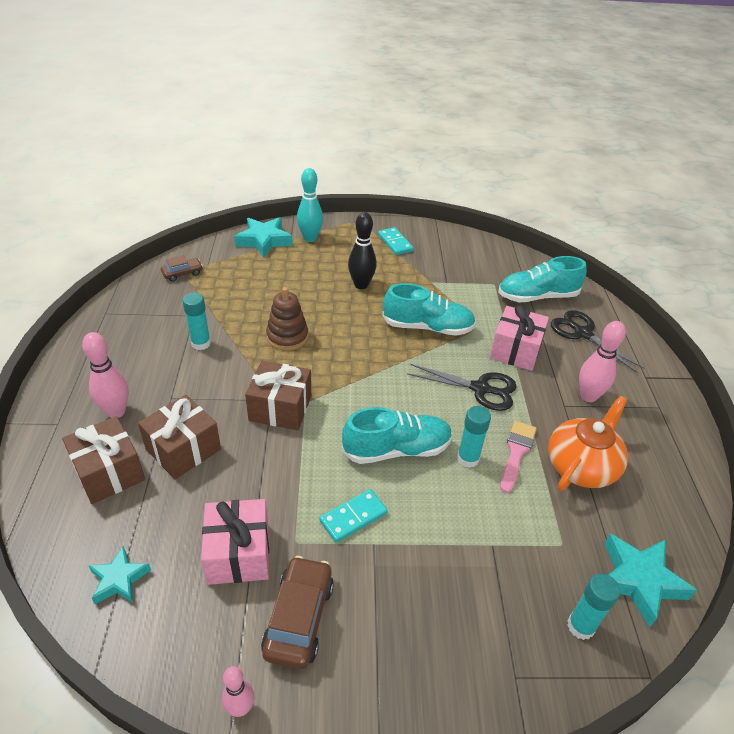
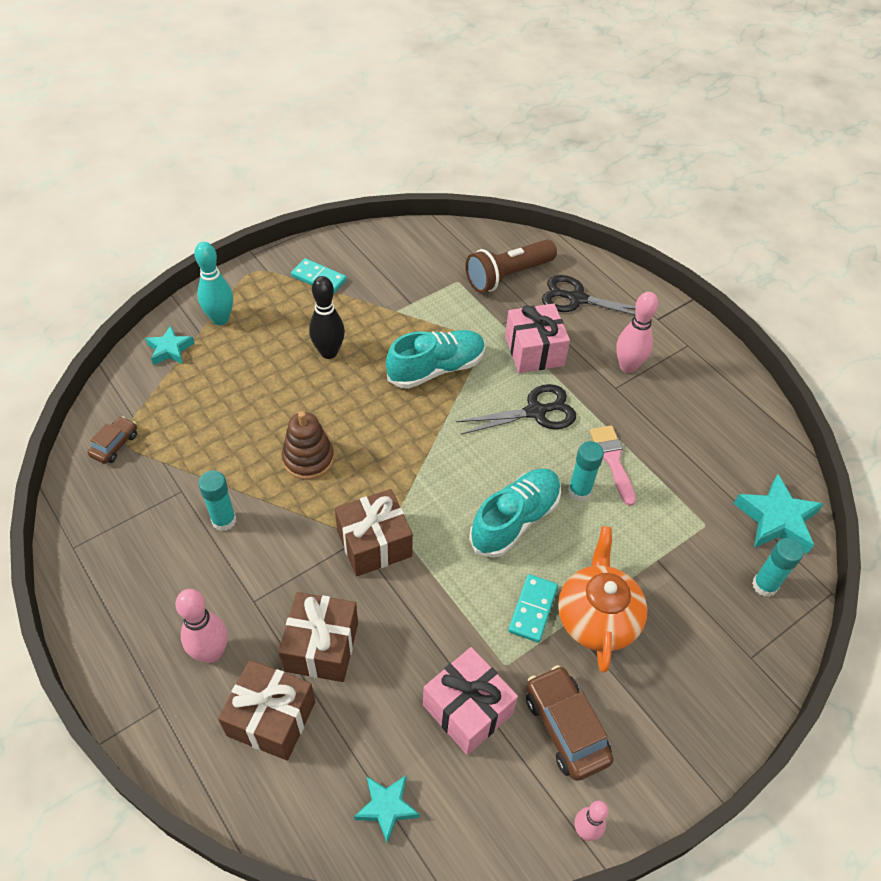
camera: 35 degrees left, 10 degrees up
turquoise star [234,217,293,258] -> turquoise star [145,326,195,365], size x0.62
turquoise shoe [498,256,587,302] -> brown flashlight [465,239,557,293]
orange teapot [548,396,628,491] -> orange teapot moved to [558,526,647,673]

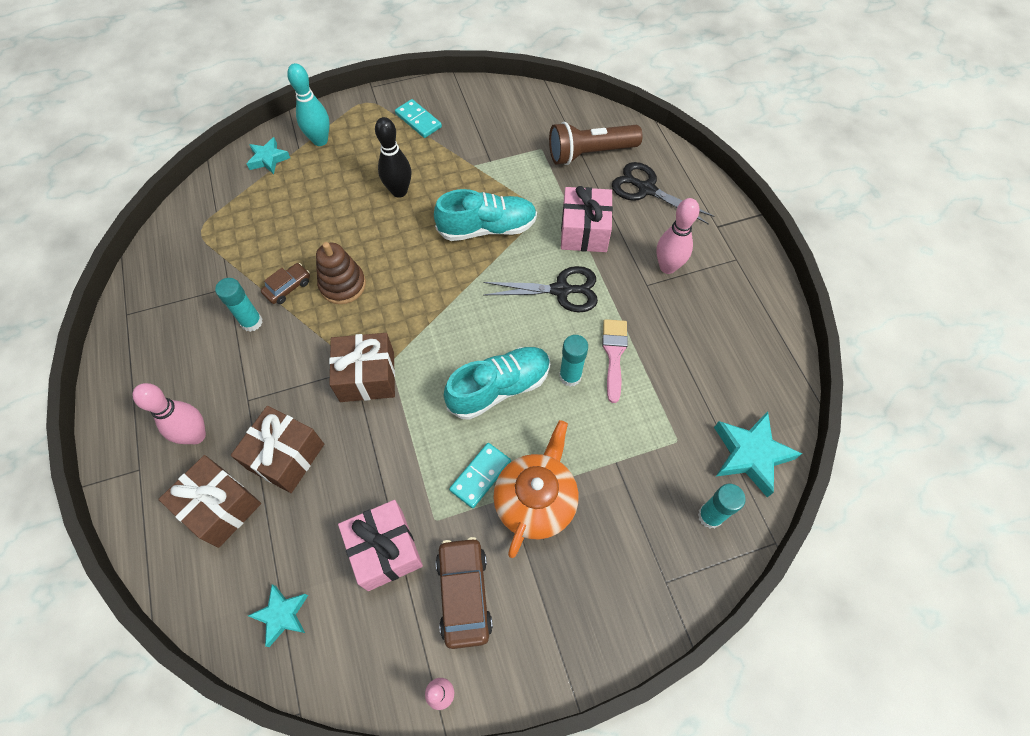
camera: 20 degrees right, 10 degrees up
brown car [88,416,137,464] -> brown car moved to [261,263,310,304]

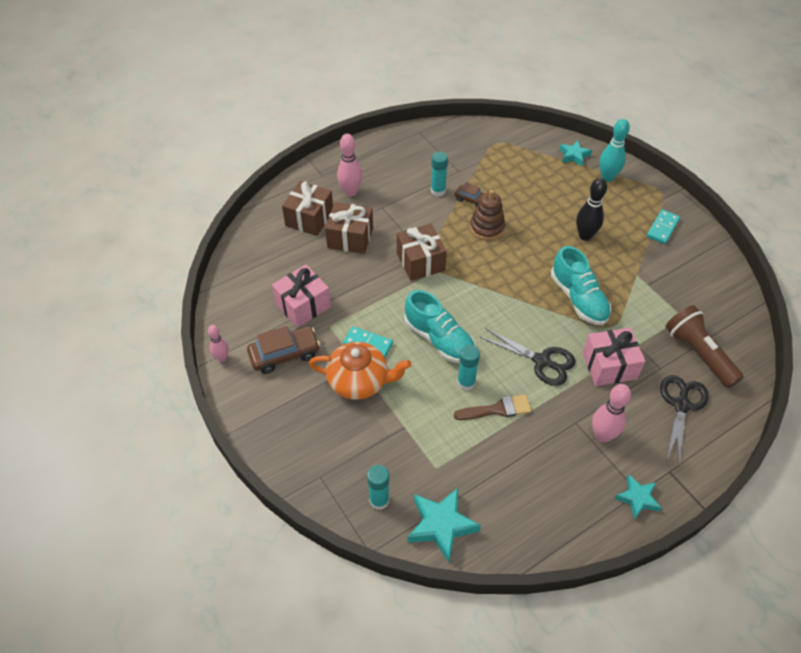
camera: 75 degrees right, 10 degrees down
turquoise star [248,584,308,647] -> turquoise star moved to [615,475,661,520]
black scissors [483,266,598,312] -> black scissors turned 45 degrees counterclockwise [480,328,575,386]
pink brush [602,319,628,403] -> brown brush [454,395,531,420]

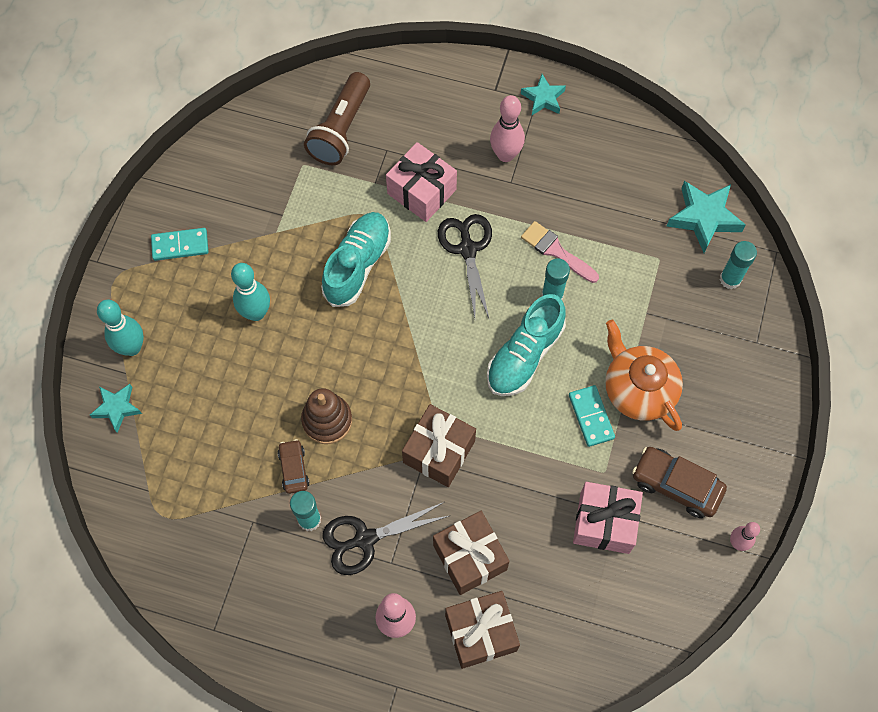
camera: 130 degrees left, 15 degrees up
turquoise shoe [404,290,476,363] -> turquoise shoe turned 150 degrees counterclockwise [487,294,566,396]
brown brush [454,395,531,420] -> pink brush [521,221,599,283]
black bowling pin [576,178,607,241] -> turquoise bowling pin [231,263,270,321]
black scissors [661,375,709,464] -> black scissors moved to [322,502,449,575]

